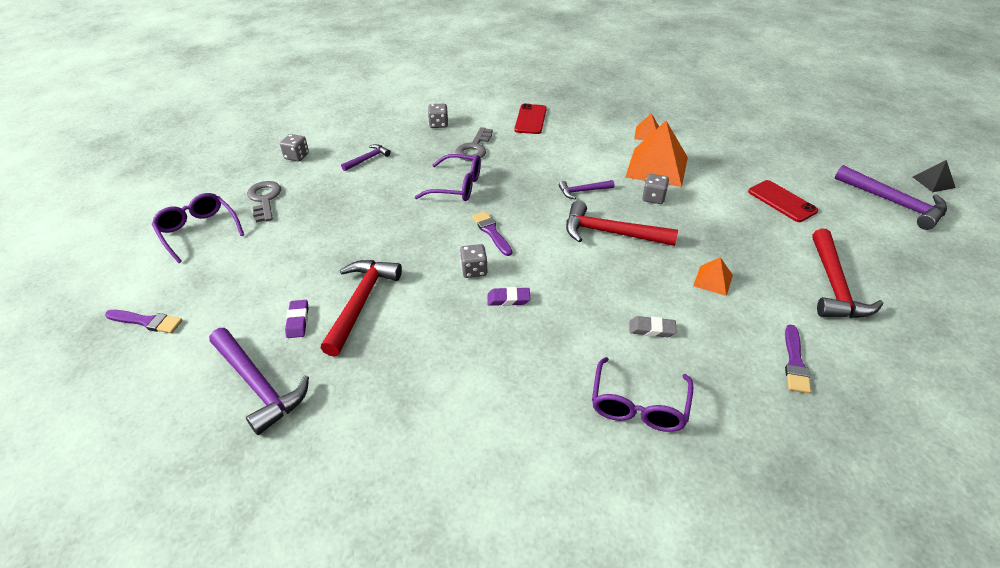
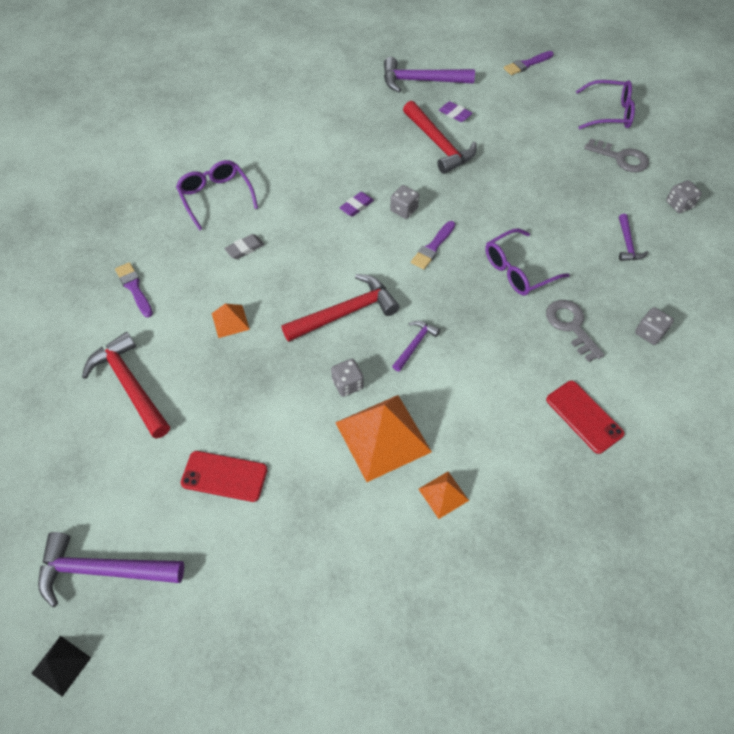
camera: 135 degrees right, 15 degrees up
purple brush [472,211,512,256] -> purple brush turned 105 degrees clockwise [411,221,455,269]

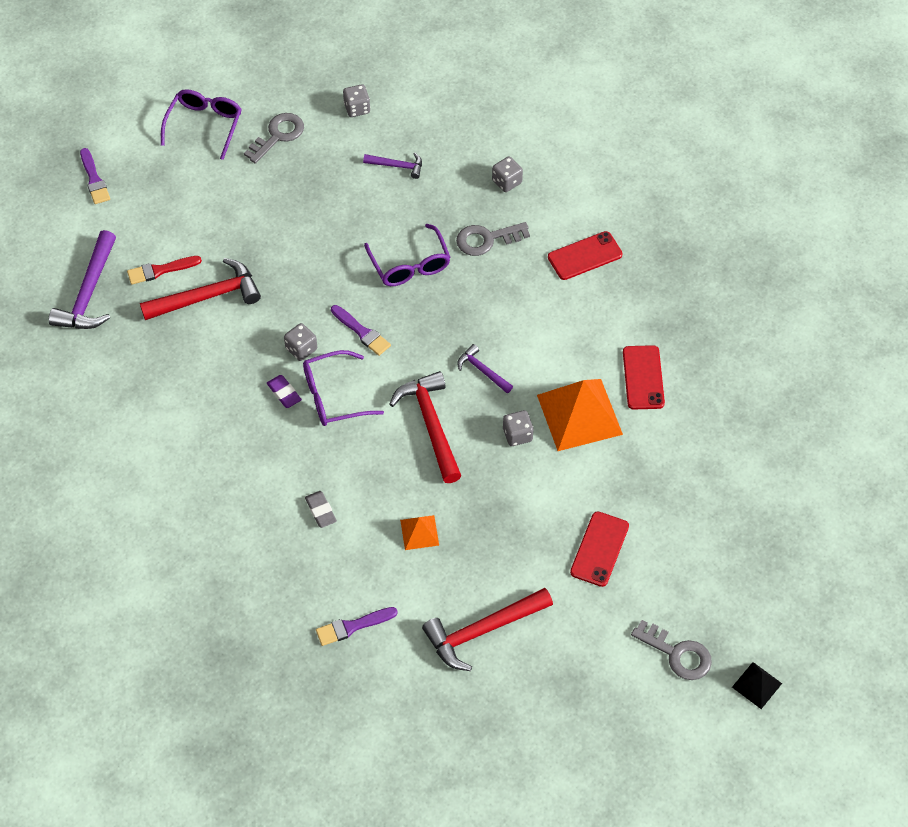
camera: 80 degrees left, 0 degrees up
purple hammer [38,532,184,607] -> grey key [631,620,712,680]
purple glasses [176,160,258,231] -> purple glasses moved to [303,350,384,426]
orange pyramid [419,472,469,519] -> red phone [623,345,665,409]
purple eraser [439,101,472,122] -> red brush [127,256,202,285]

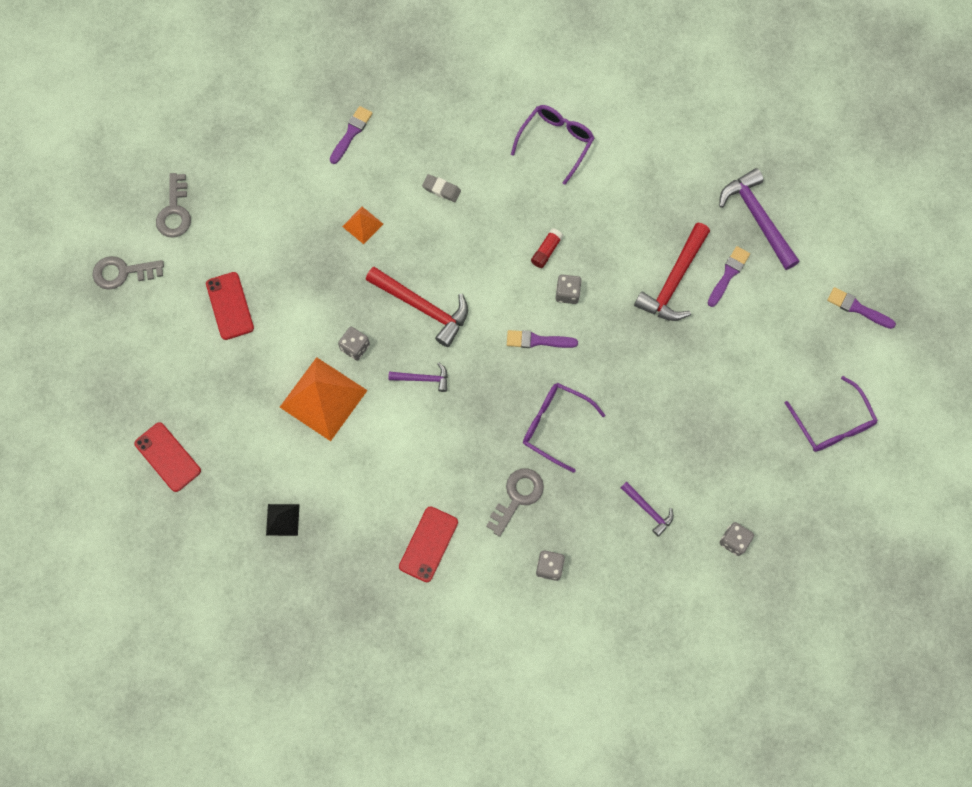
camera: 140 degrees right, 15 degrees up
red brush [127,256,202,285] -> purple brush [708,246,750,307]
grey key [244,113,304,164] -> grey key moved to [156,173,191,238]
purple eraser [267,375,302,408] -> red glue stick [531,228,563,268]
purple glasses [303,350,384,426] -> purple glasses moved to [511,105,594,185]
purple hammer [363,153,422,179] -> purple hammer turned 105 degrees counterclockwise [621,481,674,537]
red hammer [422,588,553,671] -> none
red phone [623,345,665,409] -> red phone moved to [134,422,201,492]
black pyramid [732,662,782,709] -> black pyramid moved to [266,504,300,536]

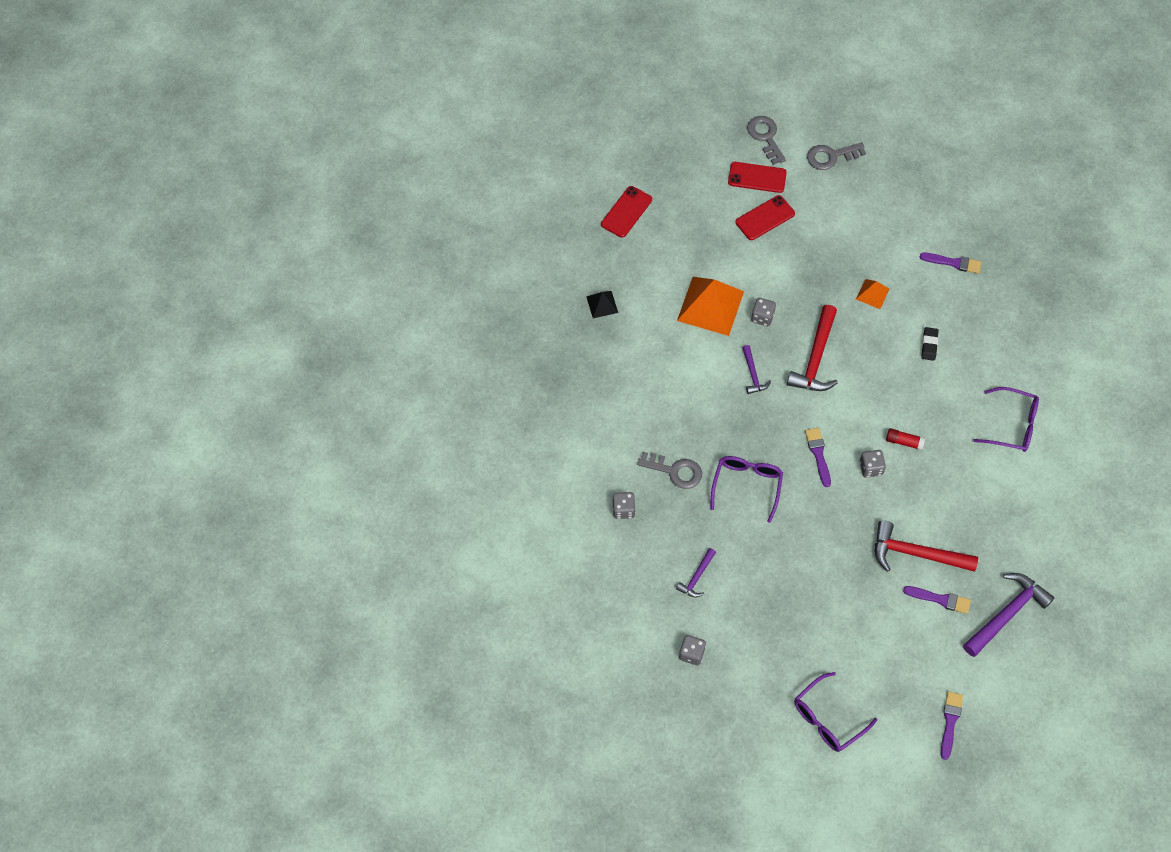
camera: 75 degrees right, 10 degrees down
red phone [399,506,458,583] -> red phone moved to [728,162,787,193]
grey eraser [422,174,461,202] -> black eraser [921,327,938,361]

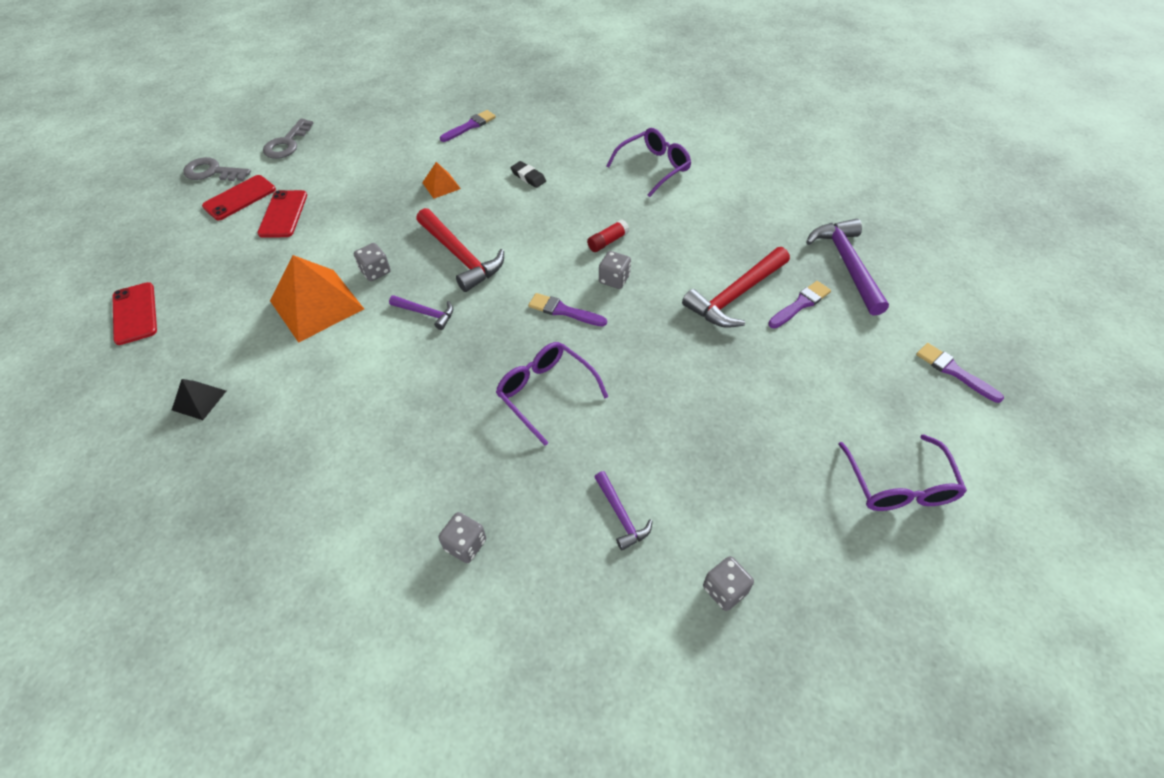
camera: 55 degrees left, 10 degrees down
grey key [637,452,702,489] -> none

